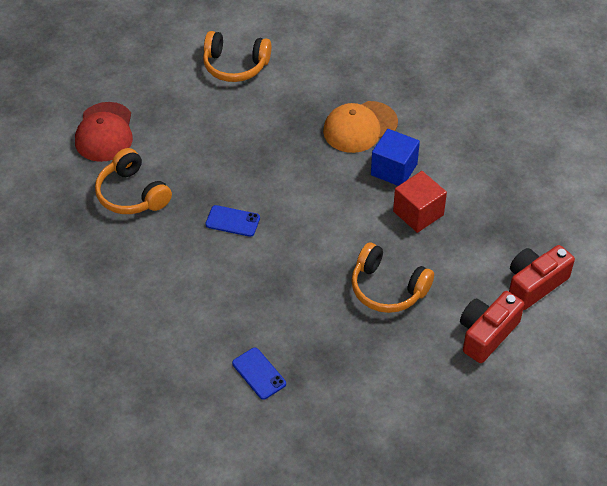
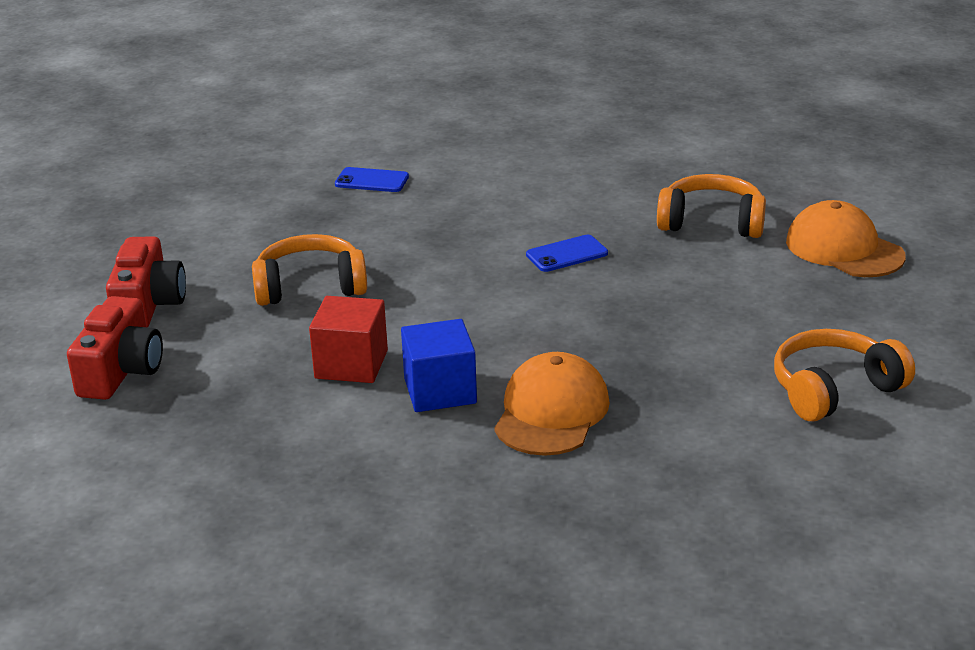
camera: 140 degrees right, 20 degrees down
red cap [75,102,133,162] -> orange cap [786,200,906,277]

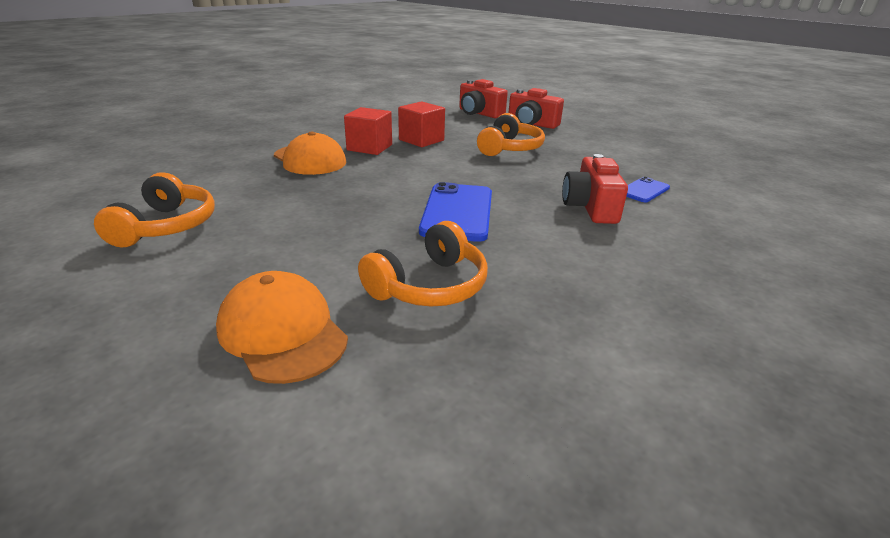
camera: 120 degrees right, 0 degrees up
blue cube [401,319,477,412] -> red cube [344,107,392,155]
blue phone [526,235,608,272] -> blue phone [419,182,492,242], size x1.83
orange cap [786,200,906,277] -> orange cap turned 120 degrees counterclockwise [216,271,348,384]
none -> red camera [562,154,628,224]

